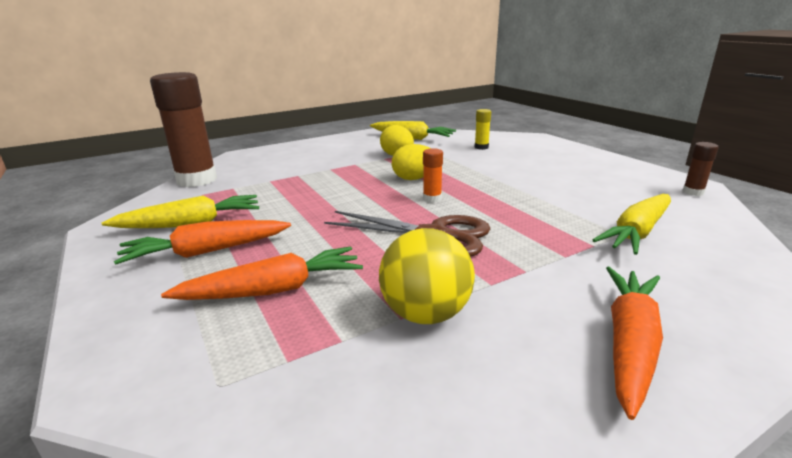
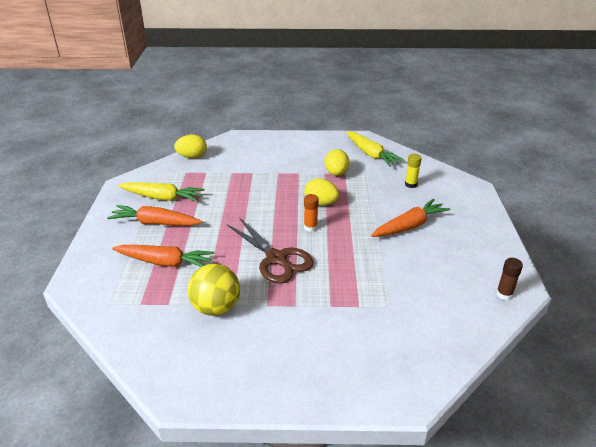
camera: 30 degrees right, 10 degrees up
brown glue stick [150,72,217,187] -> yellow egg [174,135,207,159]
yellow carrot [593,194,671,255] -> none
orange carrot [606,267,663,420] -> orange carrot moved to [371,199,450,237]

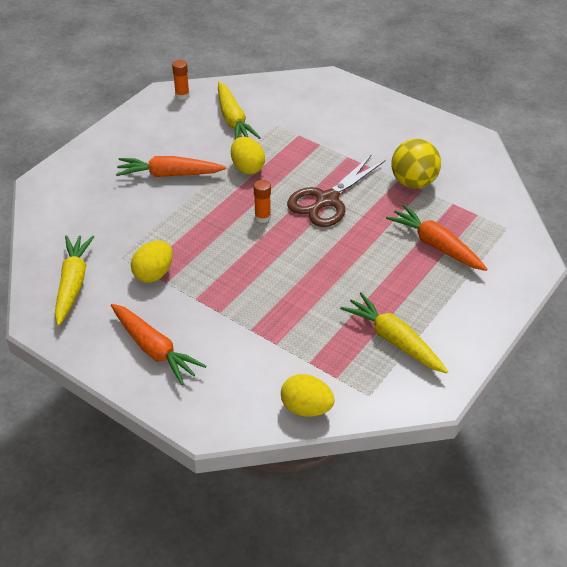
camera: 145 degrees left, 10 degrees up
orange carrot [107,205,202,225] -> orange carrot moved to [111,304,206,385]
brown scissors [227,218,314,284] -> brown scissors turned 135 degrees counterclockwise [287,154,385,227]
yellow egg [304,178,339,206] -> yellow egg moved to [231,137,265,174]
yellow glue stick [405,154,421,188] -> none
brown glue stick [496,258,523,300] -> orange glue stick [172,60,190,100]
none -> yellow carrot [218,82,261,139]

